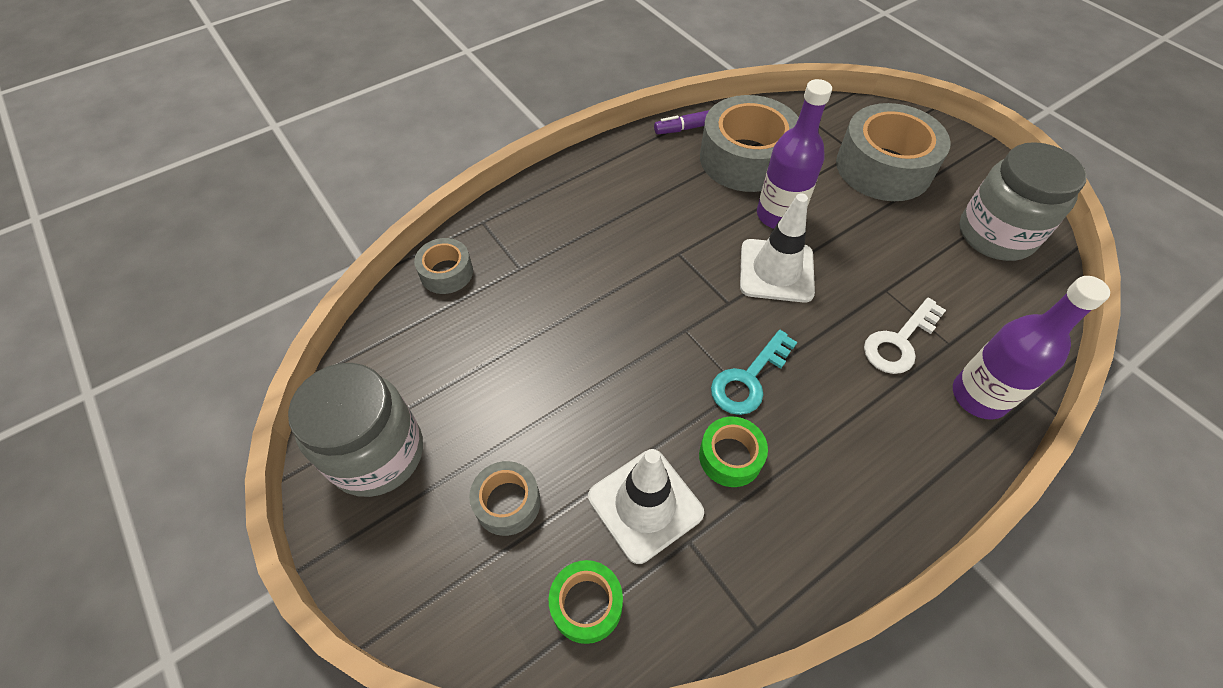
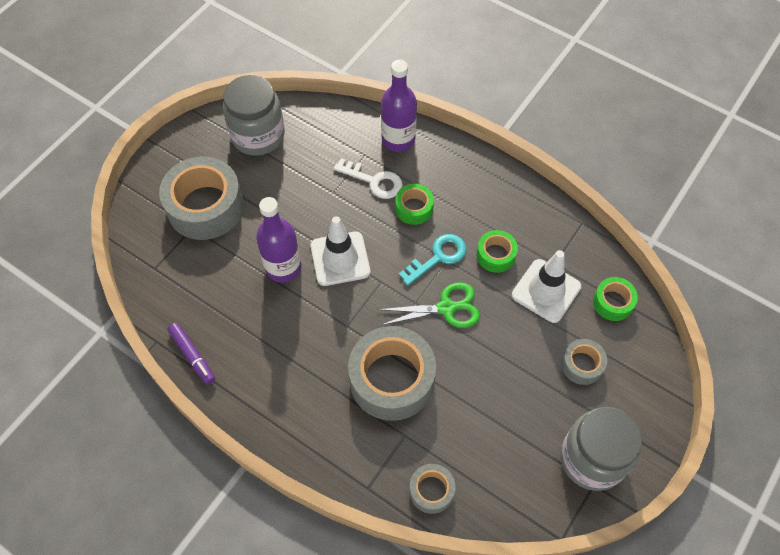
camera: 110 degrees left, 5 degrees up
grey tape [700,95,799,192] -> grey tape moved to [348,326,436,421]
turquoise key [711,330,797,415] -> turquoise key turned 60 degrees counterclockwise [399,234,467,286]
none -> green scissors [378,282,480,328]
none -> green tape [395,184,434,225]

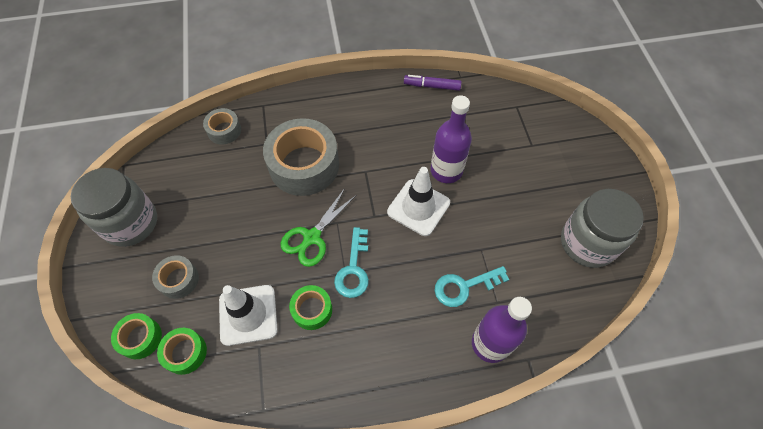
camera: 135 degrees right, 0 degrees up
grey tape [159,156,244,240] -> none
white key [334,158,403,199] -> turquoise key [435,266,509,307]
green tape [395,184,434,225] -> green tape moved to [111,313,162,359]

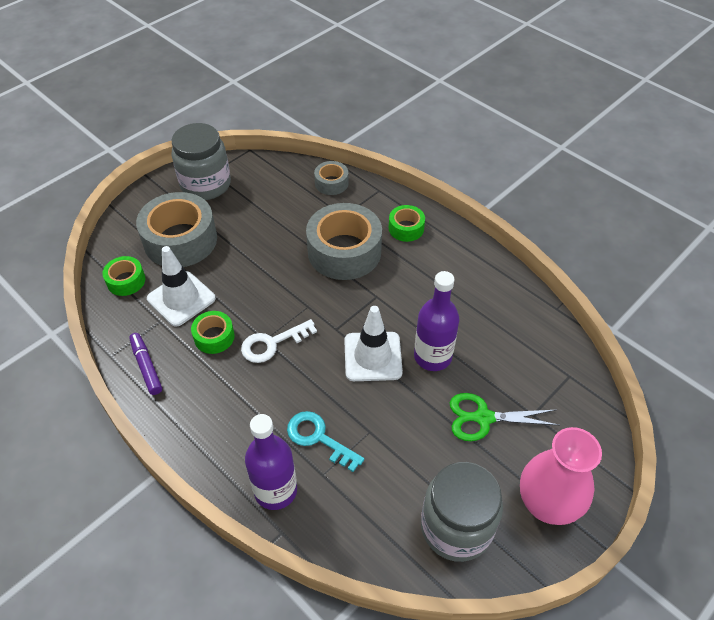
camera: 55 degrees right, 10 degrees down
green tape [111,313,162,359] -> green tape moved to [389,205,425,242]
grey tape [152,255,199,299] -> grey tape [136,192,217,267], size x2.01
green scissors [281,188,355,267] -> green scissors moved to [450,393,559,441]
turquoise key [334,227,369,298] -> white key [241,319,317,363]
purple marker [404,75,462,91] -> purple marker moved to [129,333,162,395]
none -> pink vase [520,427,602,525]

